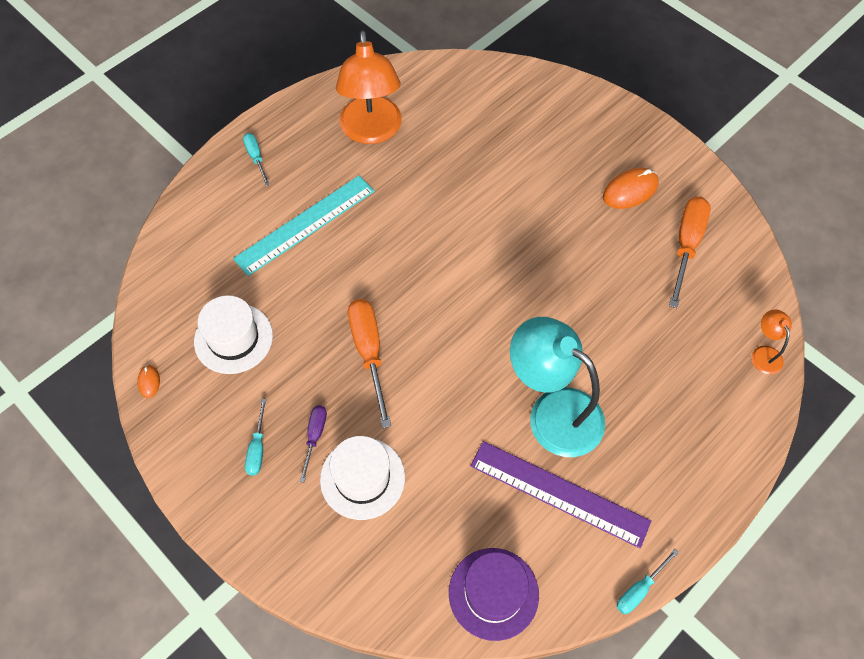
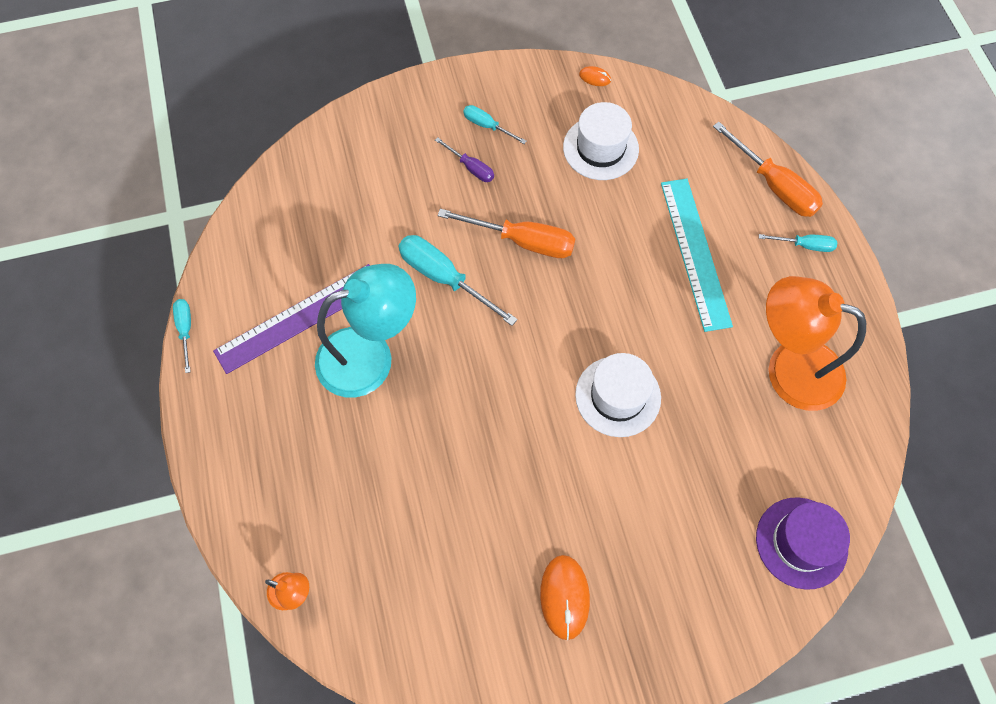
camera: 120 degrees right, 5 degrees up
white hat [320,436,405,520] -> white hat moved to [575,353,661,437]
purple hat [449,548,539,641] -> purple hat moved to [756,497,850,590]
orange screwdriver [669,197,711,308] -> orange screwdriver moved to [713,122,823,217]
none -> turquoise screwdriver [398,235,518,326]

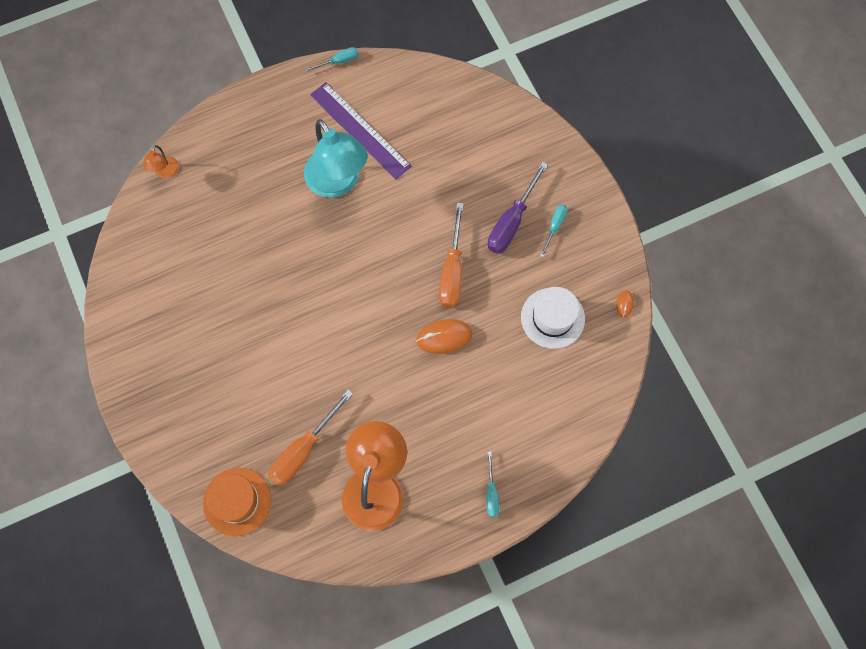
camera: 80 degrees right, 5 degrees up
turquoise screwdriver [398,235,518,326] -> none
purple screwdriver [435,137,494,182] -> purple screwdriver [488,162,548,254], size x1.83
orange mouse [540,555,590,640] -> orange mouse moved to [416,319,472,354]
white hat [575,353,661,437] -> none
turquoise ruler [661,179,733,332] -> none
orange screwdriver [713,122,823,217] -> orange screwdriver moved to [268,390,353,486]
purple hat [756,497,850,590] -> orange hat [203,468,271,536]

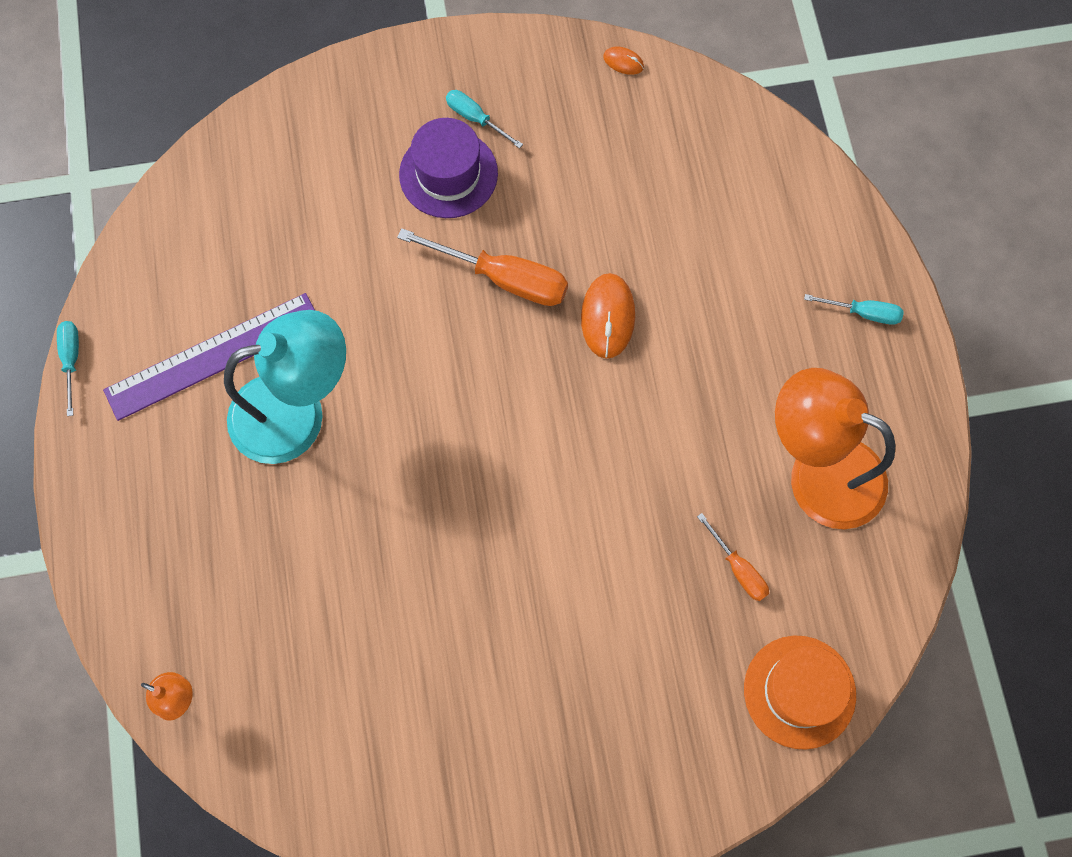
camera: 75 degrees left, 0 degrees up
orange screwdriver [268,390,353,486] -> orange screwdriver [697,513,769,601], size x0.55
purple screwdriver [488,162,548,254] -> purple hat [399,118,498,218]
white hat [521,287,585,349] -> none

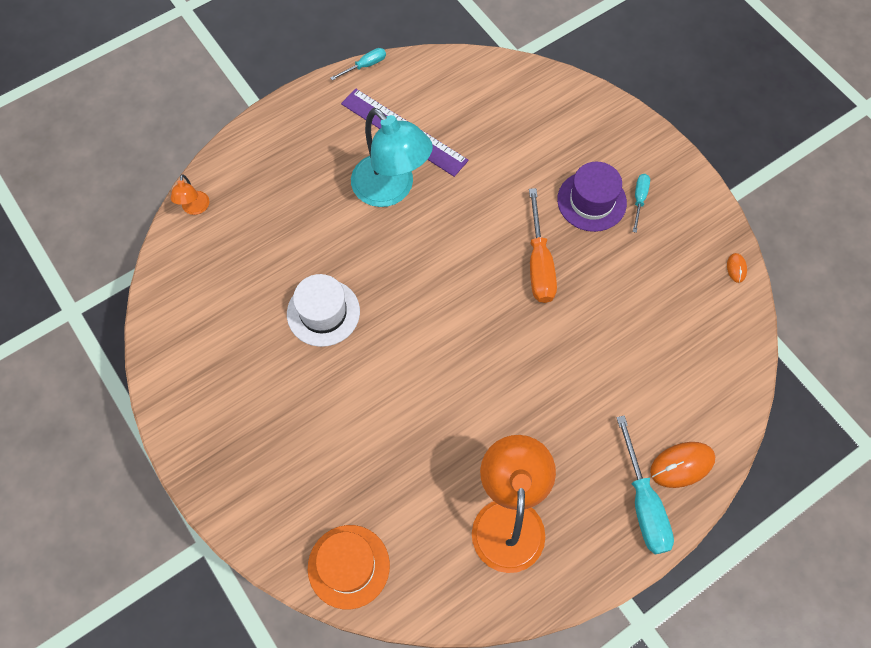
camera: 65 degrees right, 5 degrees down
orange mouse [581,273,635,359] -> orange mouse moved to [650,442,715,488]
orange screwdriver [697,513,769,601] -> none
turquoise screwdriver [804,294,903,325] -> turquoise screwdriver [616,415,674,554], size x1.83
none -> white hat [287,274,360,347]

